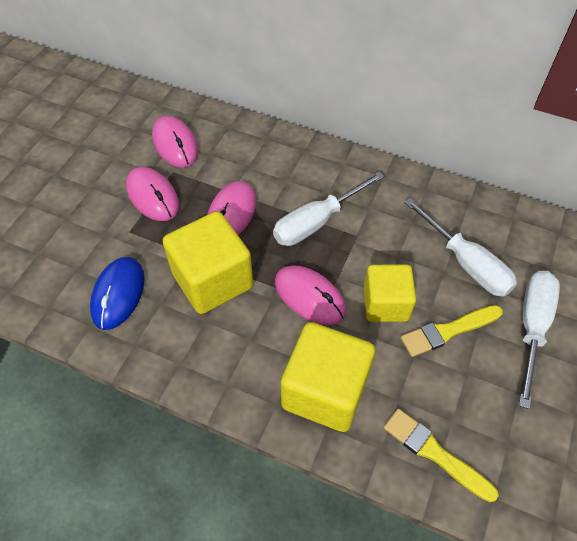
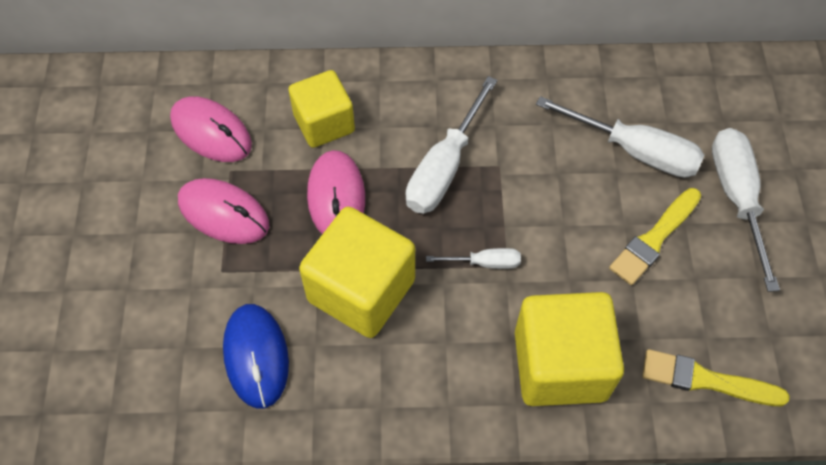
camera: 25 degrees left, 5 degrees up
pink mouse [275,265,346,325] -> white screwdriver [426,248,521,269]
yellow cube [364,264,416,322] -> yellow cube moved to [289,70,355,148]

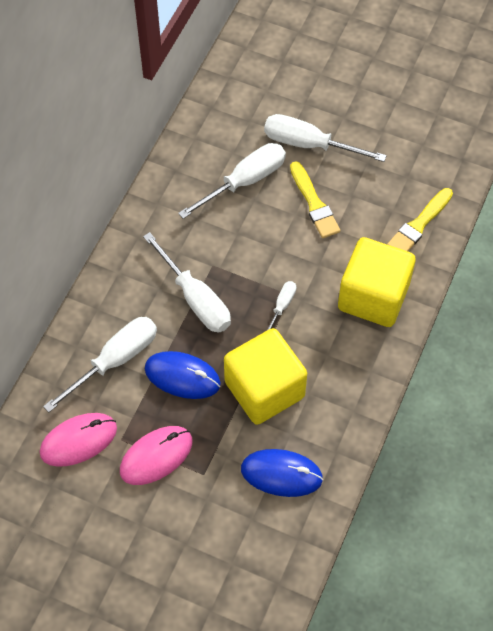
camera: 65 degrees left, 0 degrees up
yellow cube [289,70,355,148] -> white screwdriver [43,317,157,412]
pink mouse [307,150,365,234] -> blue mouse [145,351,221,399]

